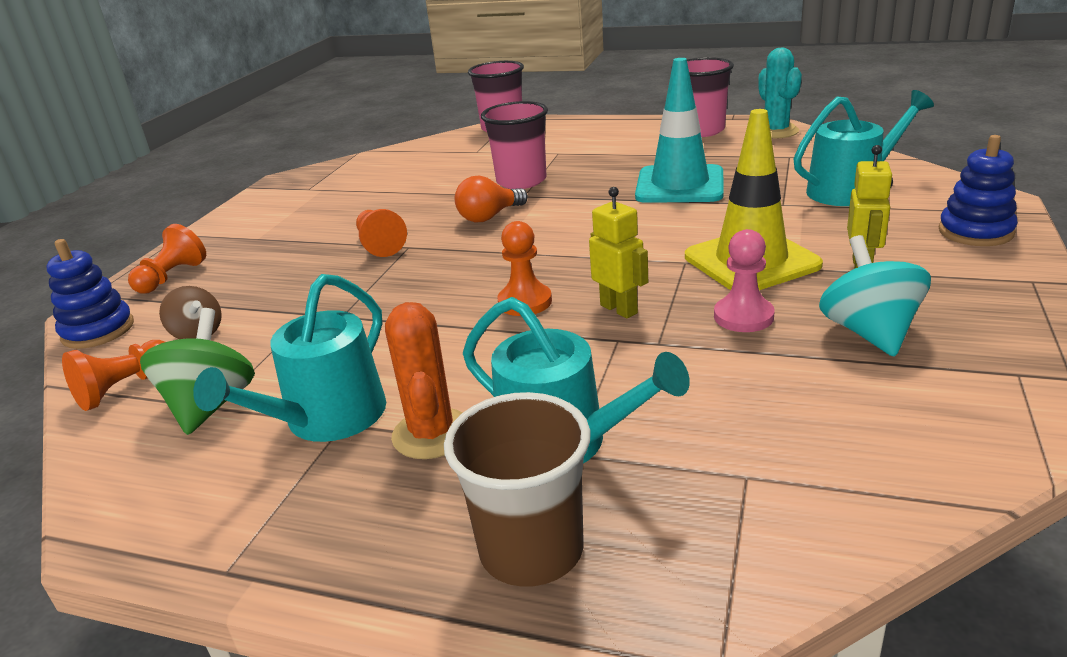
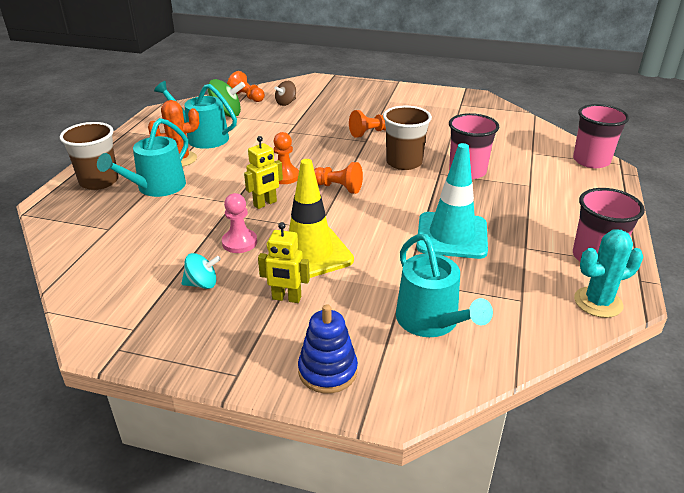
camera: 85 degrees right, 5 degrees up
blue stacking toy [46,239,134,349] -> none
orange pawn [128,224,206,294] -> orange pawn moved to [314,162,363,194]
orange light bulb [455,176,528,222] -> brown cup [383,106,432,170]
turquoise spinning top [819,235,931,357] -> turquoise spinning top [181,253,221,289], size x0.63

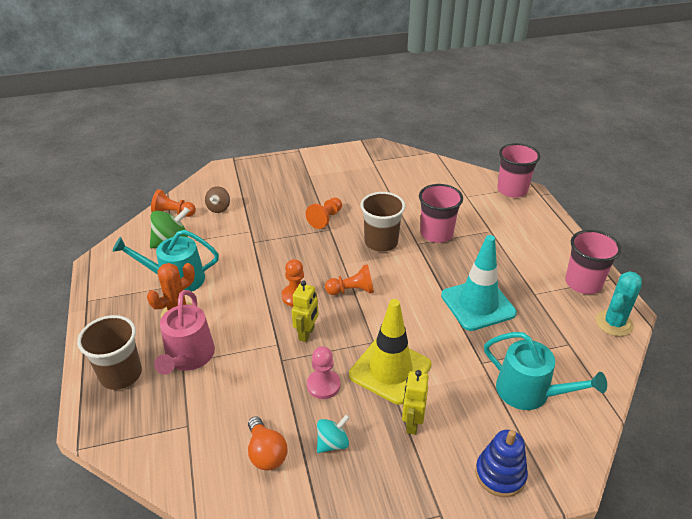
camera: 30 degrees left, 5 degrees up
turquoise watering can [97,118,188,197] -> pink watering can [154,290,215,375]
yellow robot [258,222,310,303] -> yellow robot turned 120 degrees clockwise [402,370,429,435]
none -> orange light bulb [248,416,287,471]

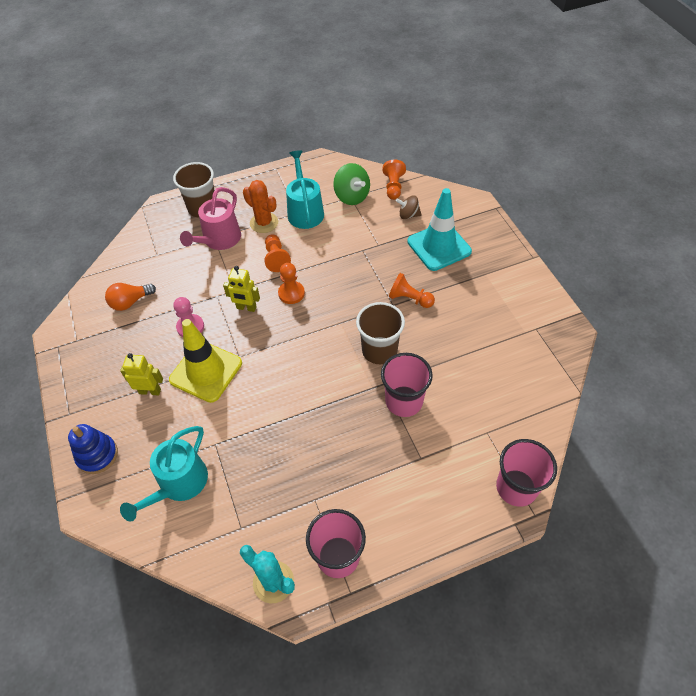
camera: 85 degrees right, 15 degrees up
pink watering can [154,290,215,375] -> pink watering can turned 60 degrees counterclockwise [180,187,241,250]
turquoise spinning top [317,415,350,453] -> none
orange pawn [325,264,374,295] -> orange pawn moved to [264,234,291,272]
turquoise traffic cone [441,235,517,331] -> turquoise traffic cone moved to [407,188,472,271]

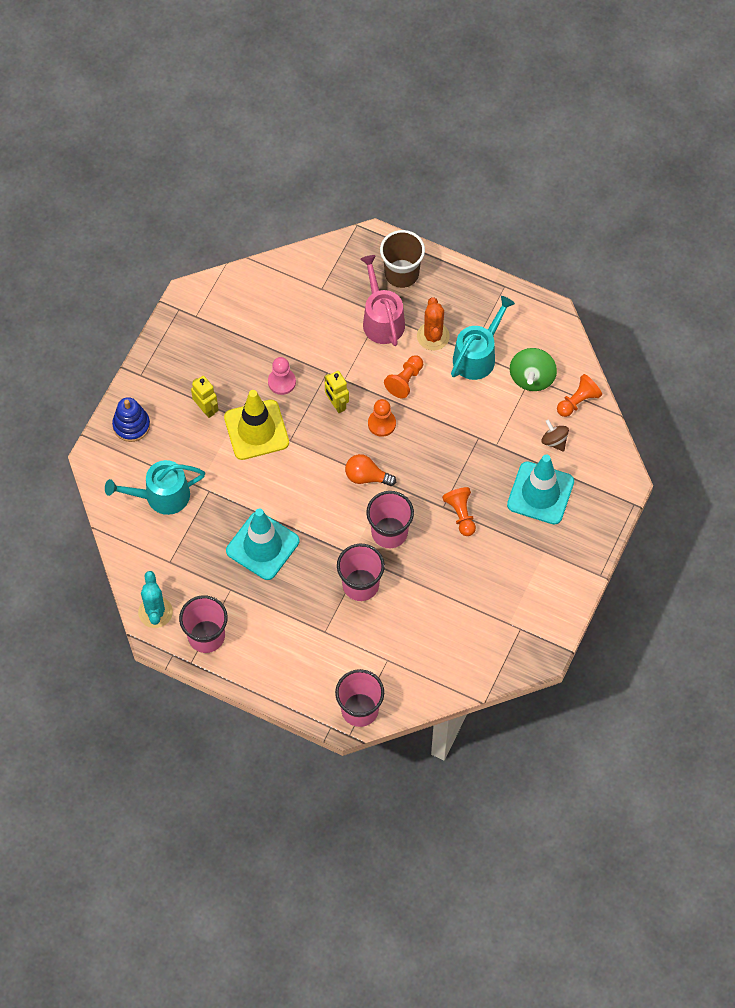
camera: 45 degrees right, 10 degrees up
orange light bulb [105,283,156,311] -> orange light bulb moved to [345,454,396,486]
pink watering can [180,187,241,250] -> pink watering can turned 90 degrees clockwise [360,255,405,346]
brown cup [356,302,405,364] -> pink cup [366,491,414,548]
none -> turquoise traffic cone [226,509,299,580]

